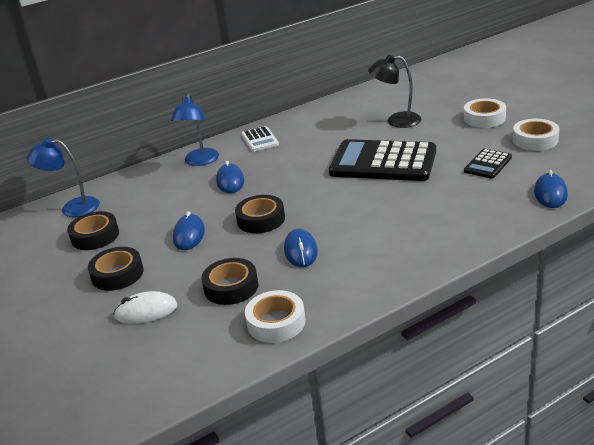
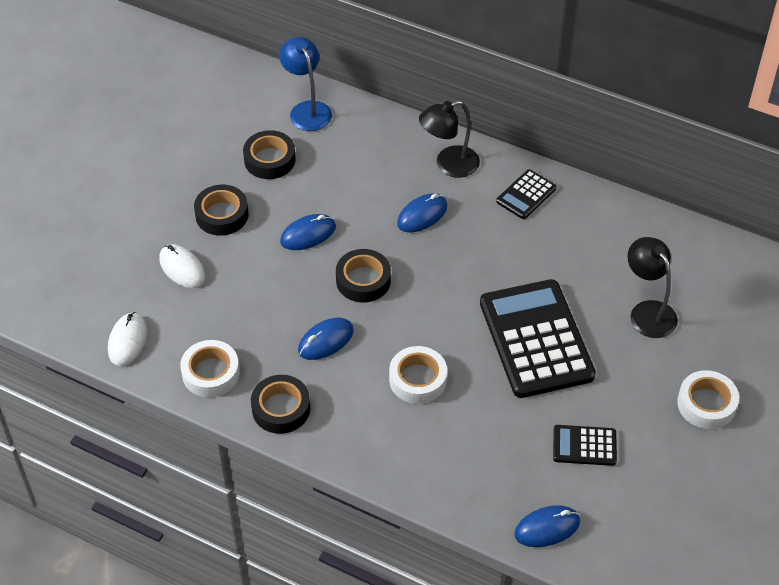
camera: 55 degrees right, 20 degrees up
blue lamp [171,94,219,166] -> black lamp [419,100,480,178]
black tape [201,258,258,305] -> black tape moved to [251,375,310,434]
white calculator [241,126,279,152] -> black calculator [496,169,556,219]
white tape [513,119,560,151] -> white tape moved to [389,346,447,404]
none -> white mouse [108,312,147,366]

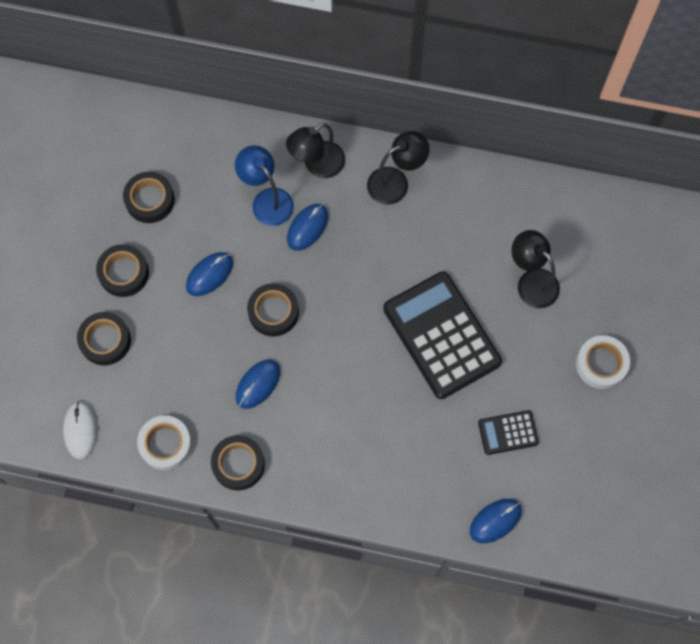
camera: 15 degrees left, 20 degrees up
white mouse [159,244,205,288] -> black tape [77,312,131,365]
blue lamp [279,37,332,131] -> blue lamp moved to [235,145,294,226]
white tape [389,346,447,404] -> none
black calculator [496,169,556,219] -> black lamp [367,131,430,205]

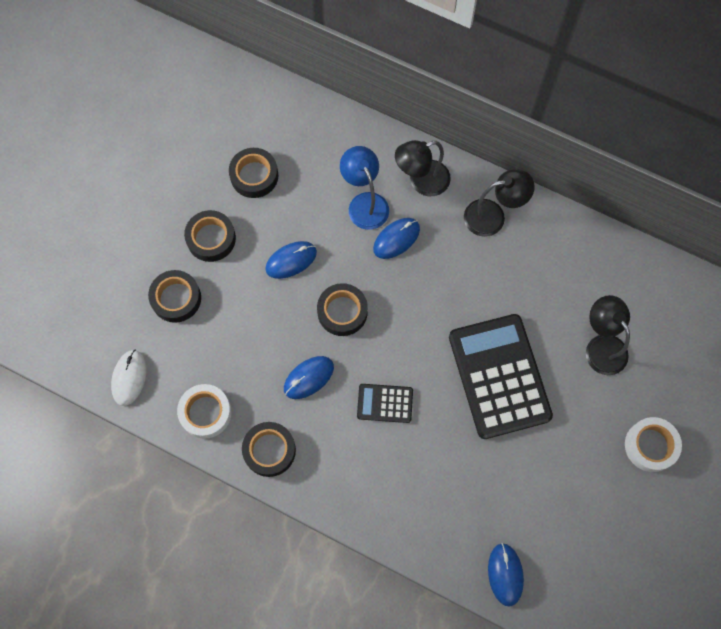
camera: 15 degrees right, 0 degrees up
blue mouse [470,499,522,543] -> blue mouse turned 75 degrees counterclockwise [488,543,524,607]
black calculator [478,410,539,455] -> black calculator moved to [357,384,413,423]

